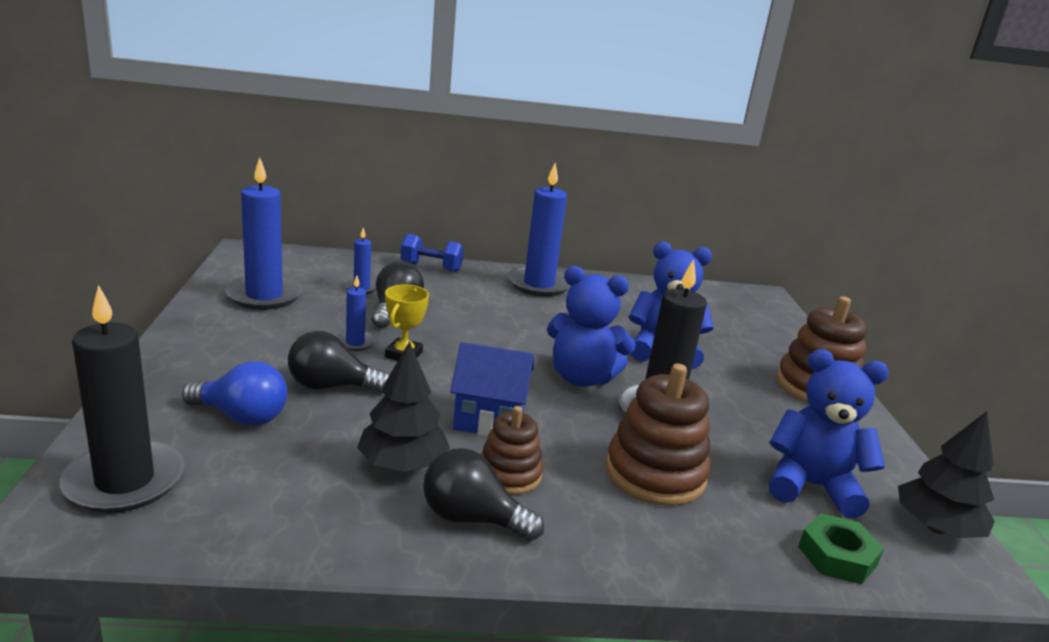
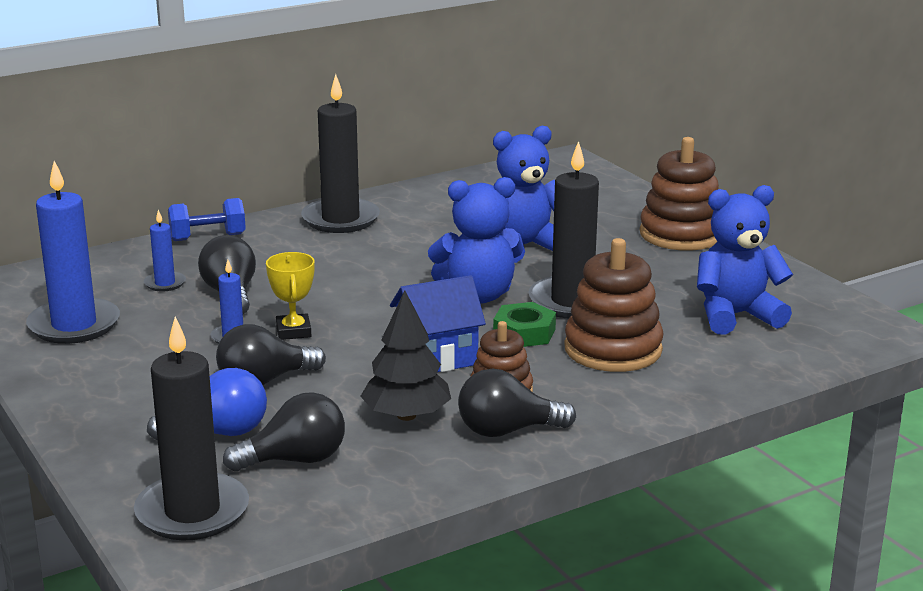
camera: 25 degrees left, 0 degrees up
blue candle [508,163,571,297] -> black candle [301,74,380,233]
green nut [798,513,884,584] -> green nut moved to [493,302,556,347]
black tree [898,411,995,538] -> none
none -> black light bulb [223,392,345,472]

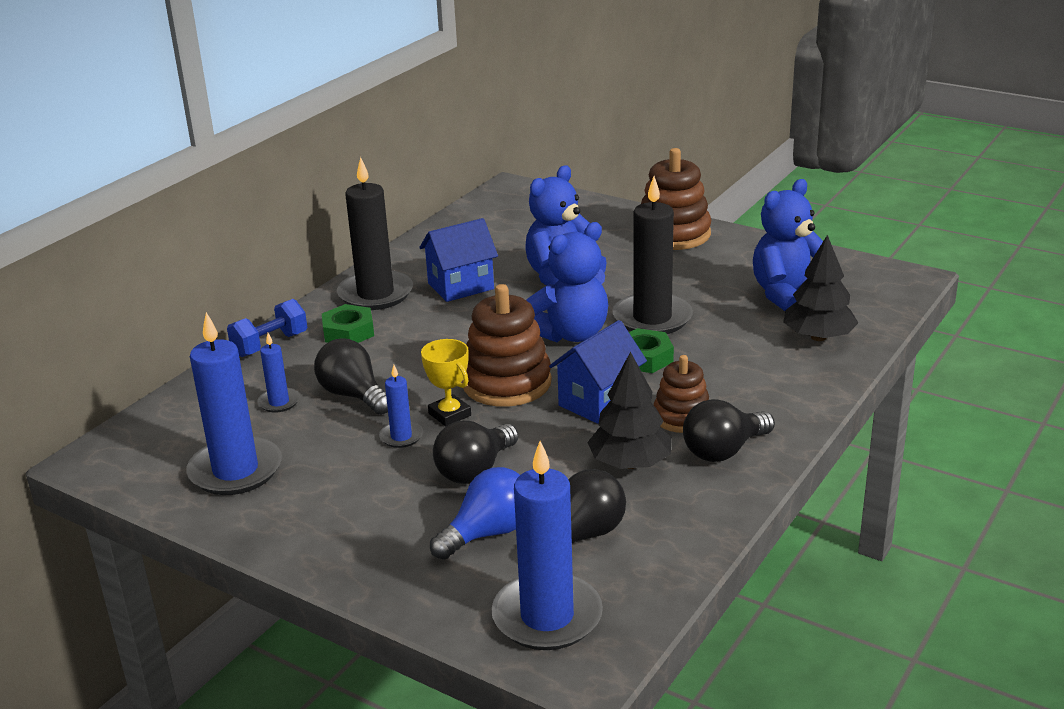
camera: 25 degrees left, 5 degrees up
black candle [134,317,249,540] -> blue candle [491,441,603,650]
brown stacking toy [564,238,663,372] -> brown stacking toy moved to [462,284,552,407]
none -> green nut [322,304,374,343]
none -> blue house [419,218,498,302]
none -> black tree [783,235,858,341]

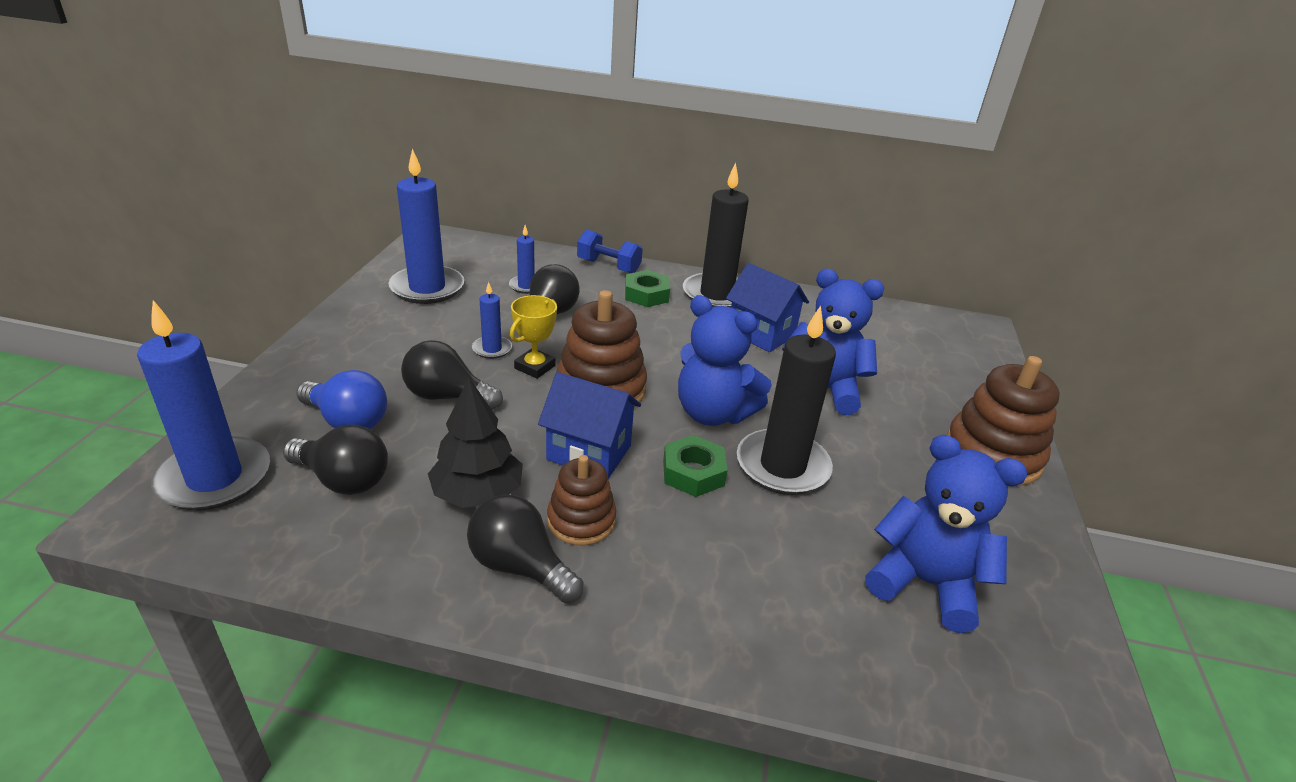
camera: 65 degrees right, 5 degrees up
black tree [783,235,858,341] -> none

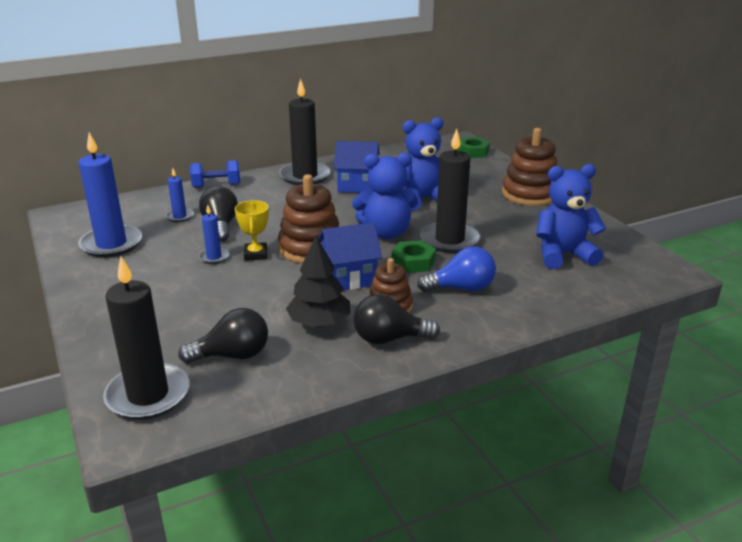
camera: 35 degrees left, 5 degrees down
blue candle [137,300,270,511] -> black candle [103,257,190,420]
blue light bulb [296,370,387,429] -> blue light bulb moved to [417,247,496,292]
black light bulb [401,340,503,410] -> none
green nut [625,270,670,307] -> green nut moved to [457,137,490,158]

